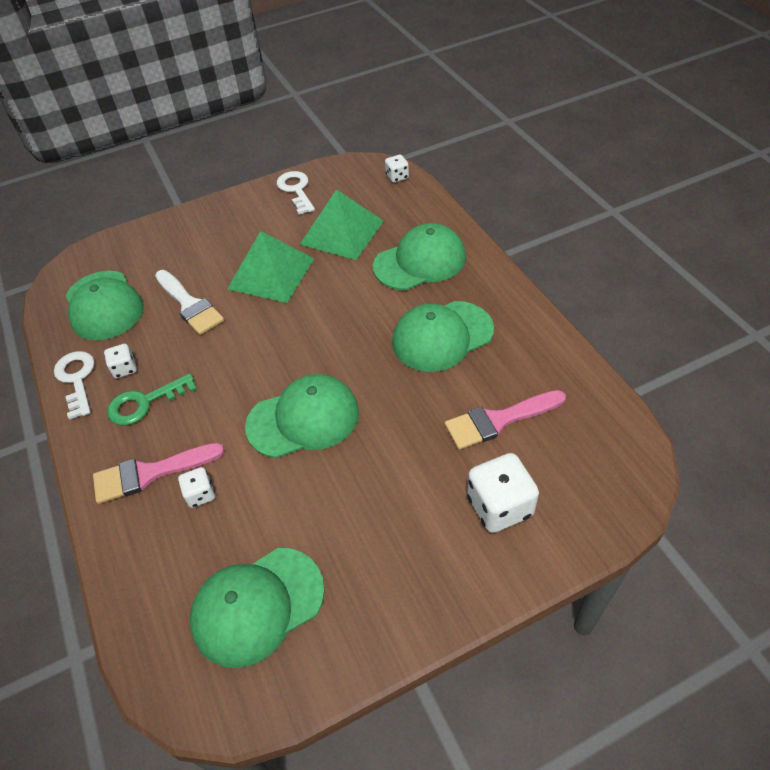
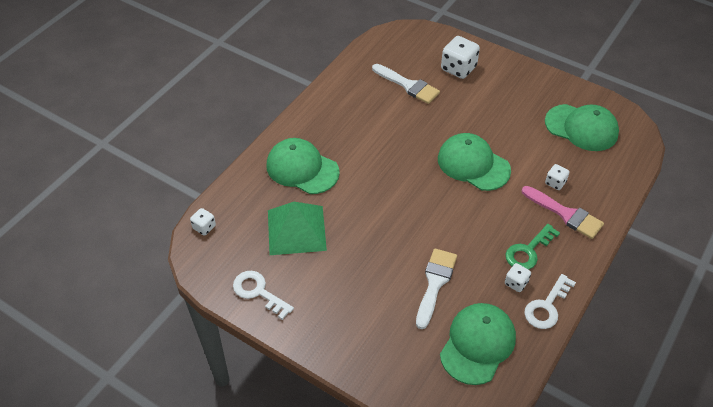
camera: 125 degrees left, 0 degrees up
green key [107,373,197,426] -> green key turned 105 degrees clockwise [505,224,560,270]
green pyramid [227,231,314,303] -> none
white key [277,171,315,215] -> white key turned 90 degrees clockwise [233,271,294,320]
green cap [392,301,494,372] -> none
pink brush [445,390,566,450] -> white brush [372,64,440,104]

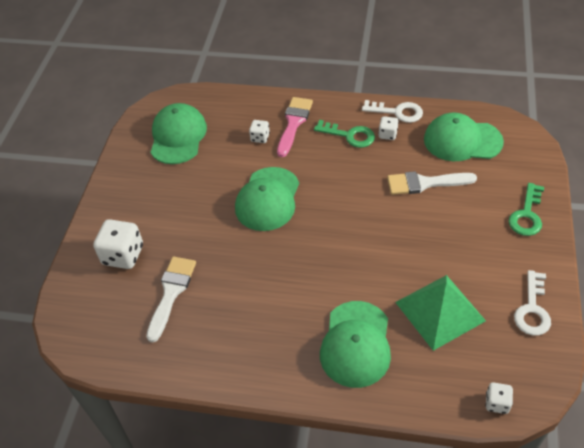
camera: 110 degrees left, 0 degrees up
none -> green key [508,183,544,236]

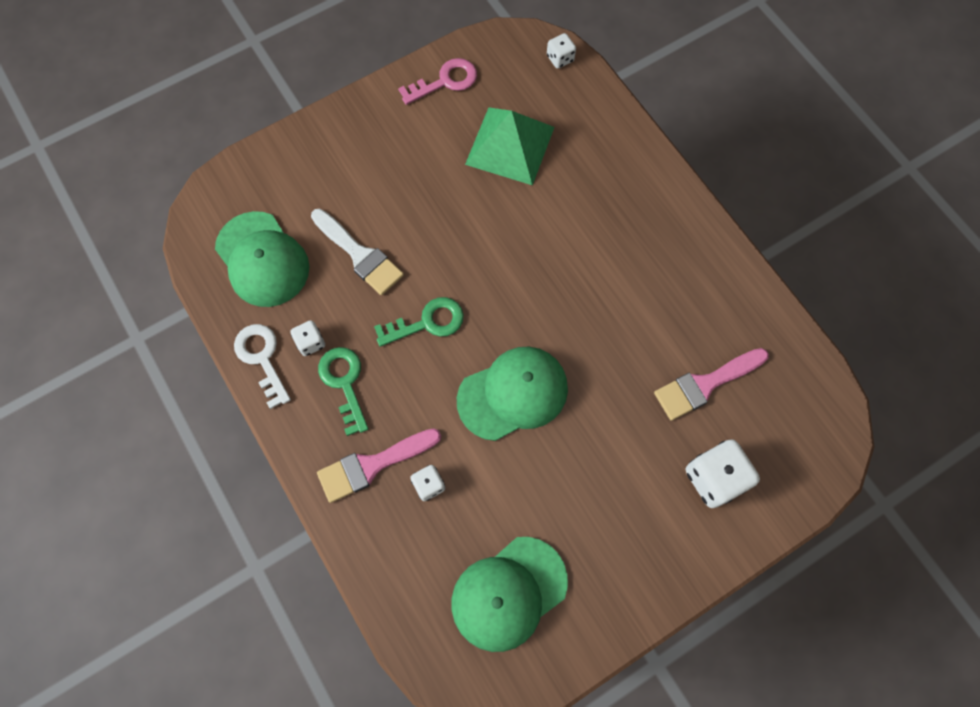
camera: 135 degrees left, 20 degrees up
white brush [146,257,196,342] -> pink brush [654,348,769,421]
green cap [320,301,391,388] -> none
green key [508,183,544,236] -> green key moved to [374,297,464,347]
white key [514,270,551,336] -> pink key [398,58,477,105]

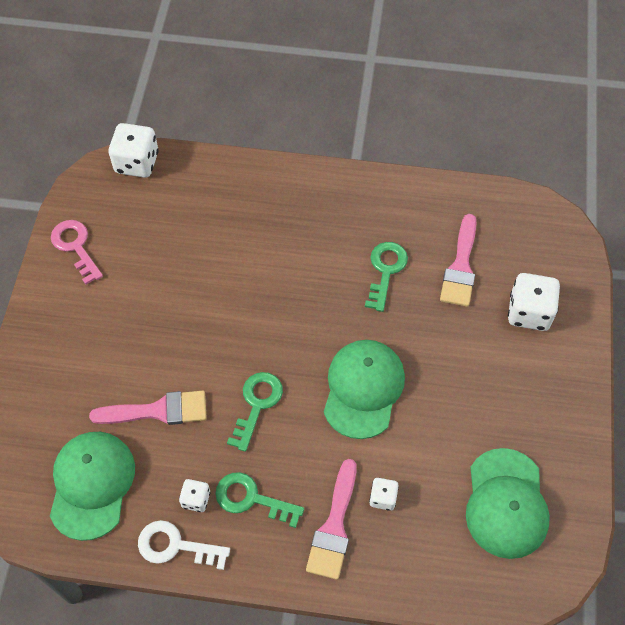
camera: 50 degrees left, 10 degrees down
green cap [215,211,309,307] -> green cap turned 90 degrees counterclockwise [50,432,135,541]
white brush [311,209,404,295] -> pink brush [89,391,207,425]
pink key [398,58,477,105] -> pink key turned 45 degrees counterclockwise [51,220,103,285]
green pyramid [465,107,554,185] -> none
white dice [547,33,576,69] -> white dice [109,123,159,178], size x1.86
none -> green key [365,242,408,312]

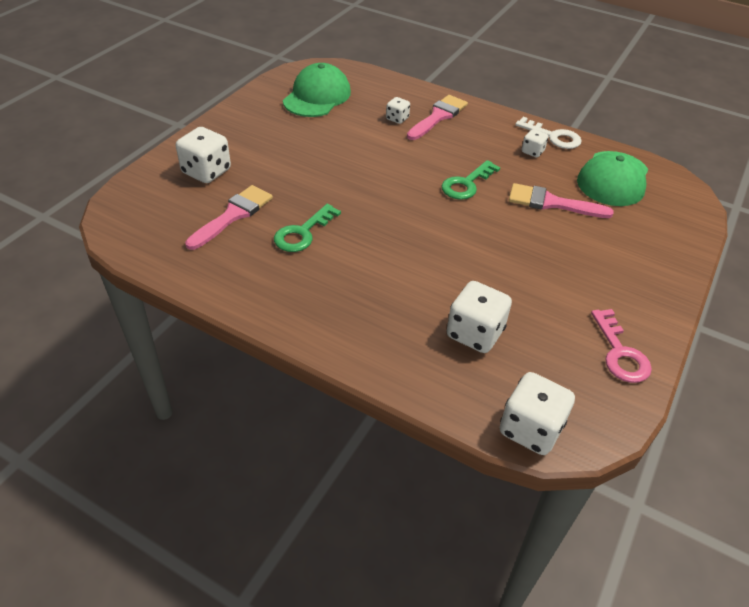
camera: 160 degrees left, 15 degrees down
green key [215,472,304,528] -> none
green cap [324,340,405,439] -> none
none -> white dice [447,281,512,353]

